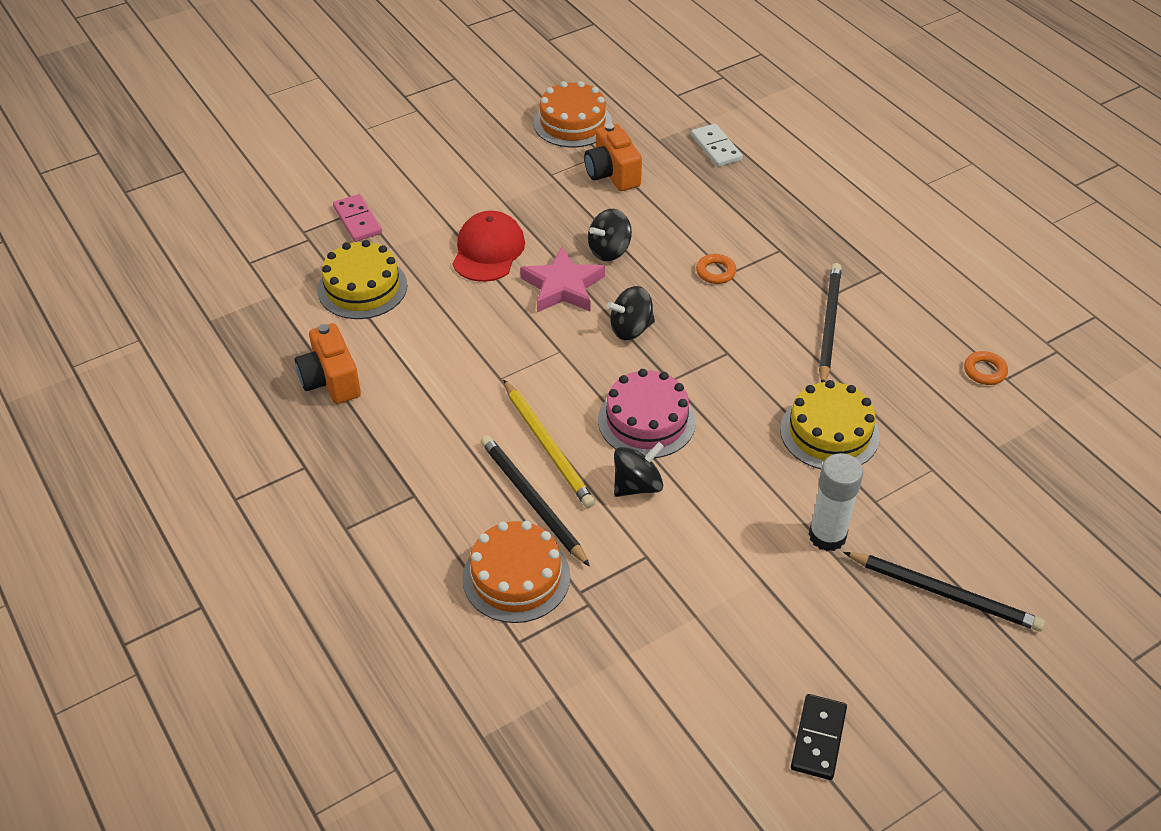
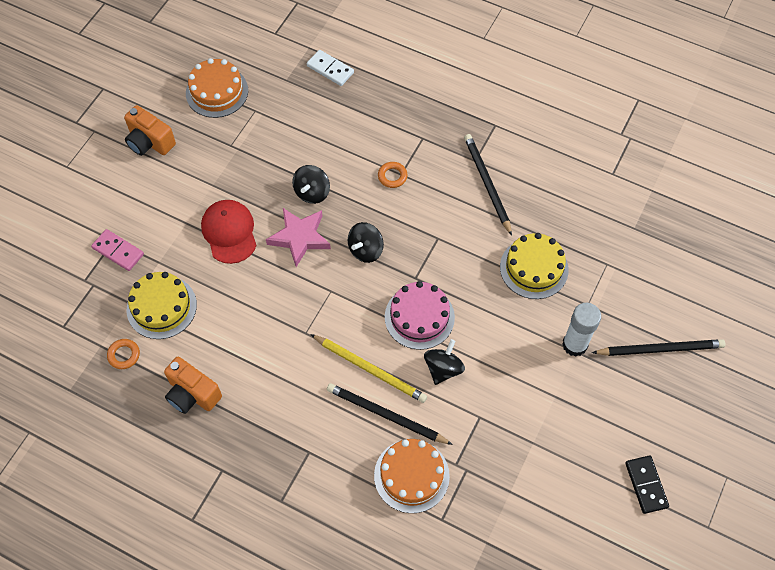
camera: 30 degrees left, 15 degrees up
orange camera [584,123,642,191] -> orange camera moved to [124,105,176,156]
orange ring [964,351,1008,385] -> orange ring moved to [107,339,140,369]

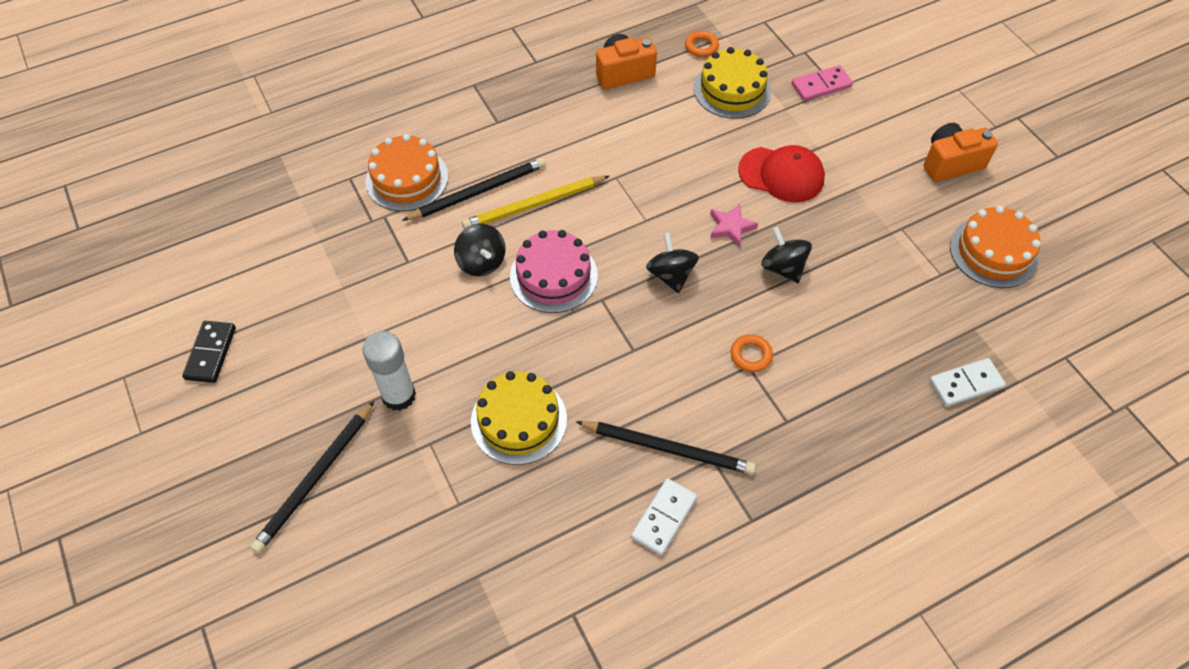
camera: 125 degrees right, 5 degrees down
pink star [266,208,331,267] -> pink star [710,204,758,248], size x0.61
black domino [625,455,669,514] -> black domino turned 75 degrees clockwise [182,321,236,383]
none -> white domino [631,478,697,555]

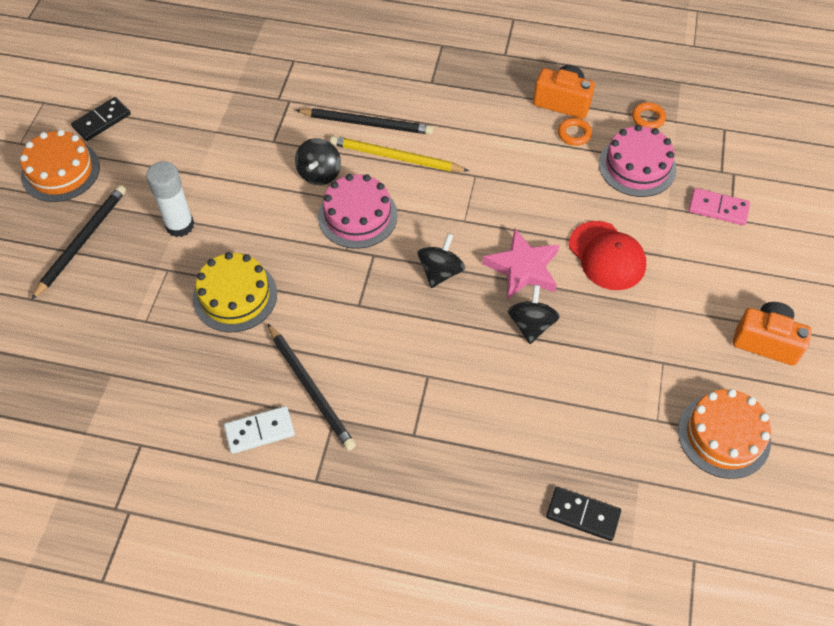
camera: 40 degrees right, 0 degrees up
black pencil [250,401,374,553] -> black pencil turned 135 degrees clockwise [31,185,126,300]
orange cake [365,134,448,211] -> orange cake moved to [20,129,100,202]
yellow cake [694,47,771,119] -> pink cake [599,125,677,197]
pink star [710,204,758,248] -> pink star [482,229,559,300], size x1.65
orange ring [731,334,773,372] -> orange ring moved to [558,118,592,146]
white domino [929,358,1006,407] -> black domino [546,487,621,541]

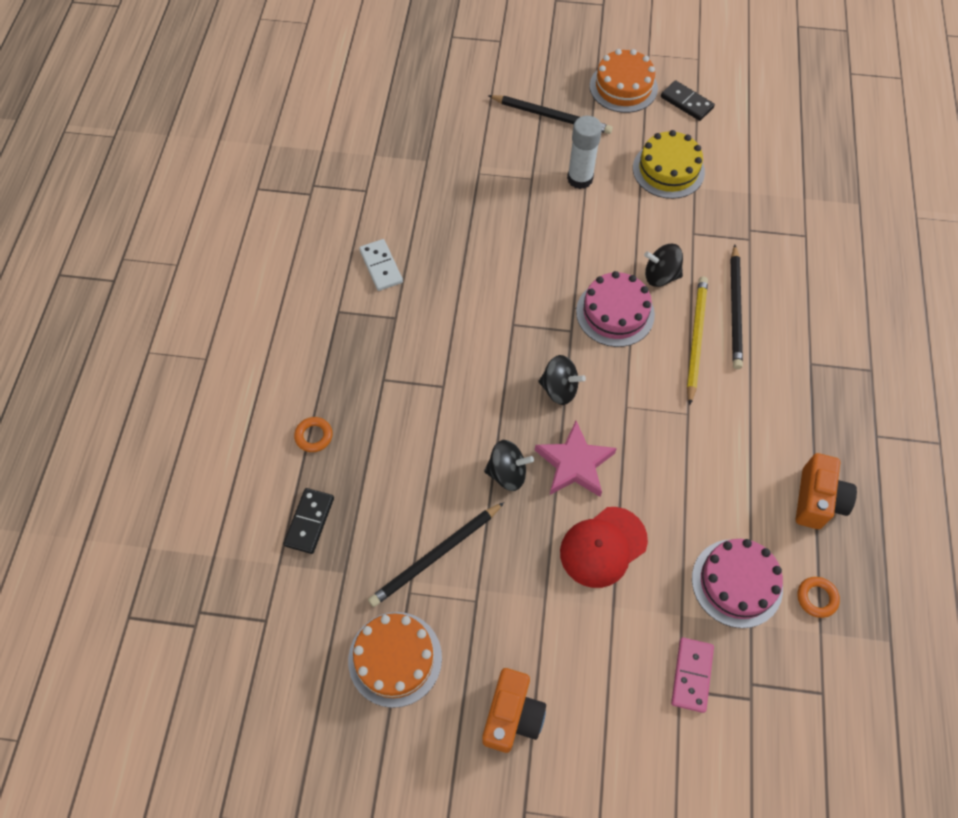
camera: 85 degrees right, 5 degrees up
yellow cake [193,252,277,332] -> yellow cake moved to [633,130,705,199]
black pencil [267,323,356,451] -> black pencil moved to [368,502,504,607]
orange ring [558,118,592,146] -> orange ring moved to [294,417,333,452]

